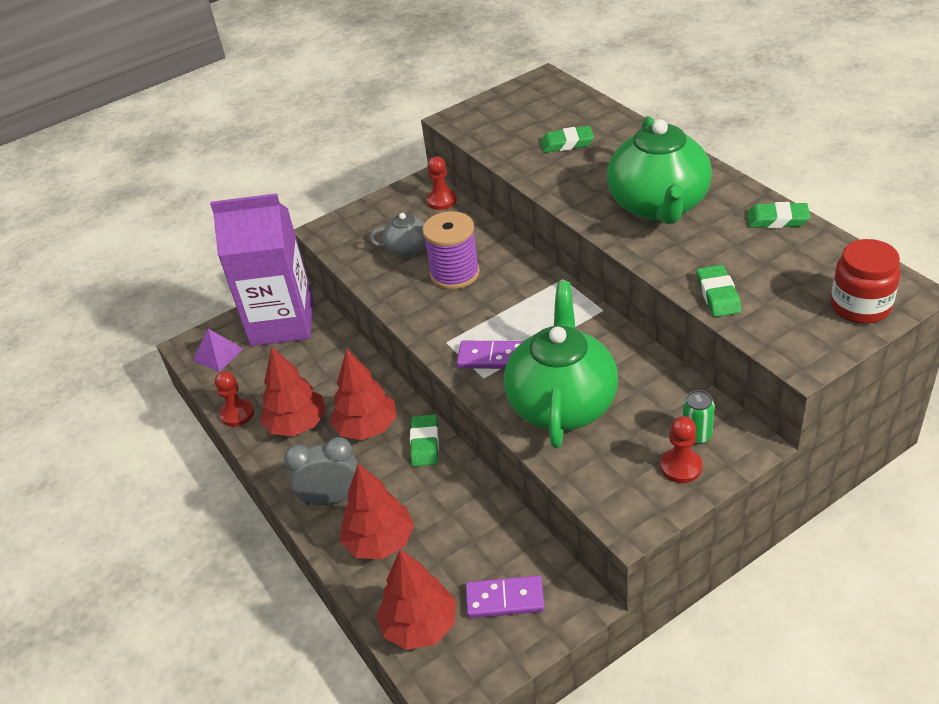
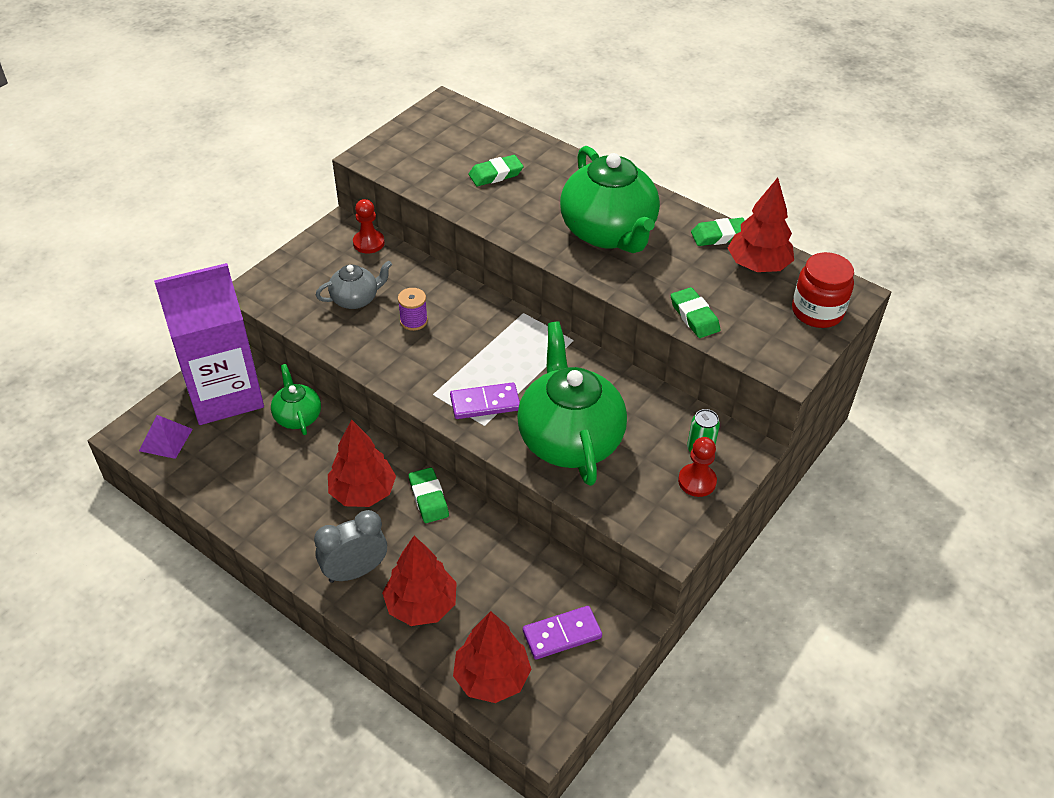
camera: 25 degrees left, 5 degrees up
red pawn [215,371,254,427] -> none
red tree [260,347,326,437] -> red tree moved to [728,178,794,272]
purple spool [422,211,480,290] -> purple spool [398,288,428,331], size x0.55
none -> green teapot [271,364,321,435]

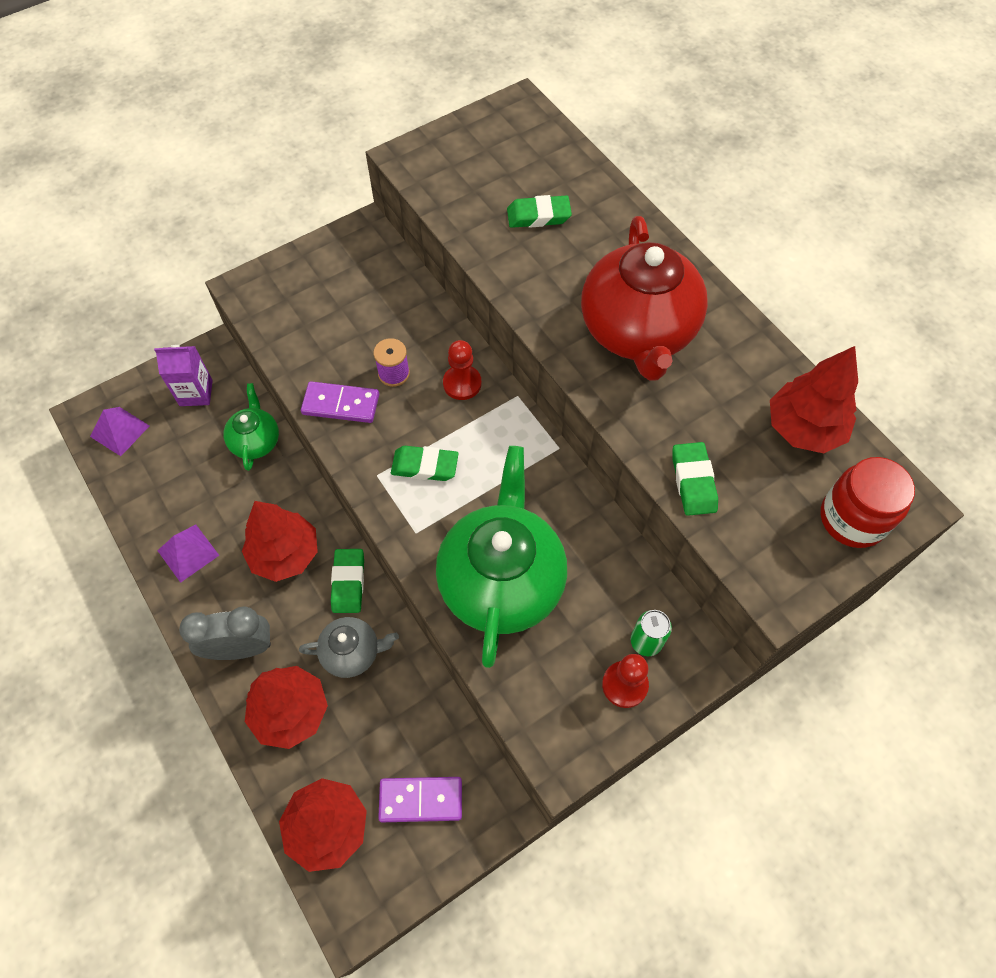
camera: 20 degrees right, 15 degrees up
purple carton [154,263,264,425] -> purple carton [154,345,213,406], size x0.44
grey teapot [316,261,392,309] -> grey teapot moved to [299,617,399,678]
red pawn [353,199,385,254] -> red pawn moved to [443,340,481,400]
purple domino [450,382,520,419] -> purple domino moved to [301,381,379,423]
green teapot [560,146,660,253] -> red teapot [581,216,708,381]
green eraser [691,218,745,246] -> green eraser moved to [391,446,459,481]
none -> purple pyramid [157,525,219,583]

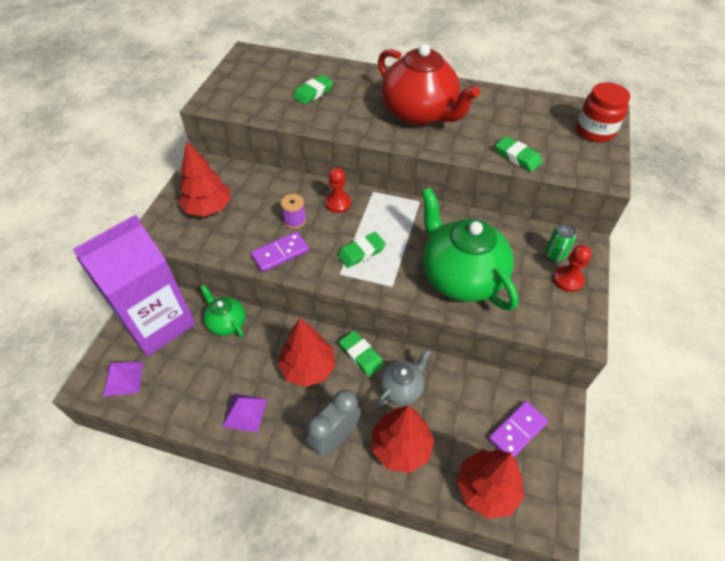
camera: 40 degrees left, 10 degrees down
purple carton [154,345,213,406] -> purple carton [72,215,196,356], size x2.29
red tree [770,346,858,453] -> red tree moved to [178,141,231,217]

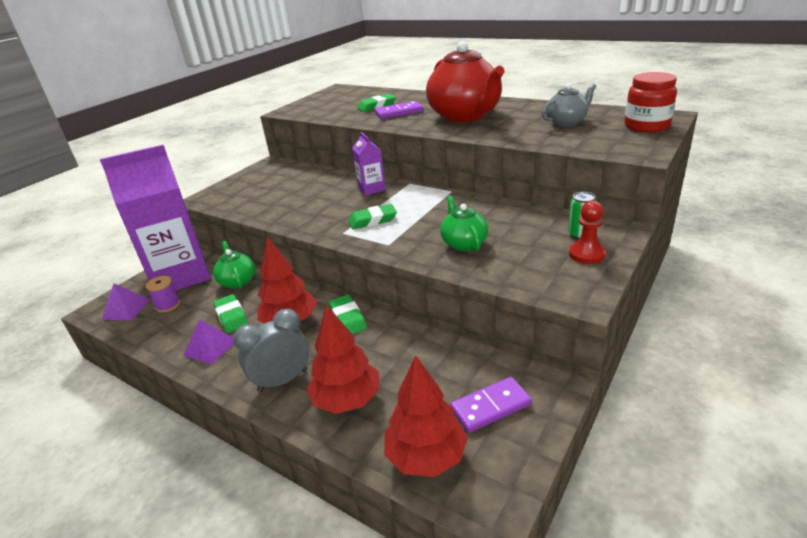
camera: 20 degrees right, 20 degrees down
red tree [178,141,231,217] -> none
purple domino [251,232,309,272] -> purple domino moved to [375,101,423,119]
purple spool [281,194,306,229] -> purple spool moved to [146,276,180,313]
red pawn [325,167,351,213] -> purple carton [352,132,386,196]
grey teapot [377,349,431,407] -> grey teapot moved to [541,84,596,127]
green teapot [421,188,519,311] -> green teapot [440,195,488,251], size x0.50
green eraser [496,136,542,172] -> green eraser moved to [213,294,248,333]

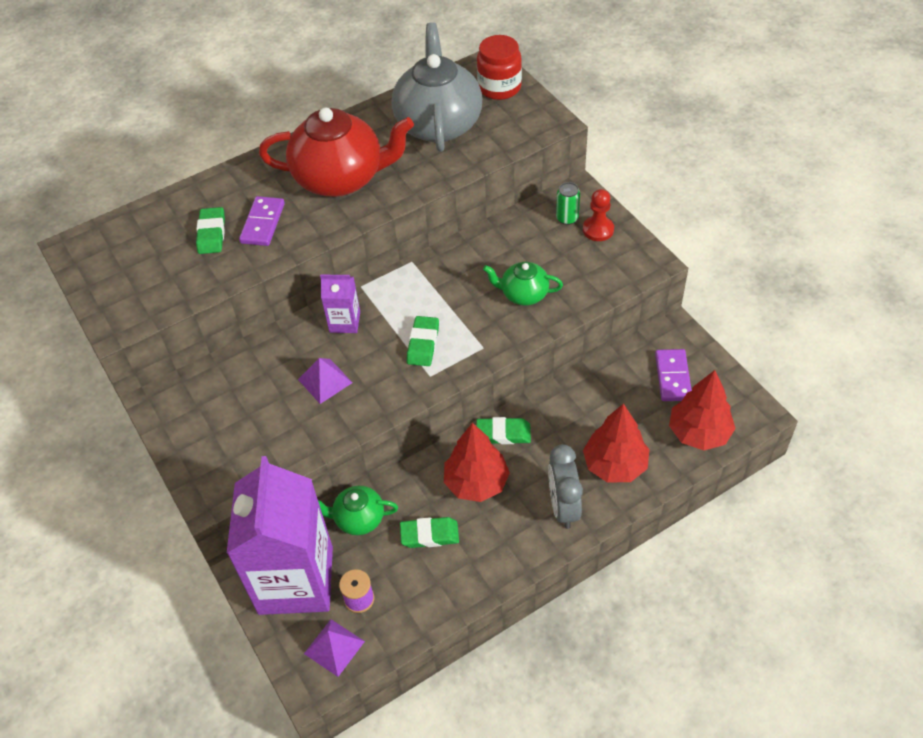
camera: 65 degrees left, 20 degrees up
purple pyramid [183,319,234,365] -> purple pyramid moved to [298,358,352,404]
grey teapot [541,84,596,127] -> grey teapot [392,22,482,152], size x1.99

